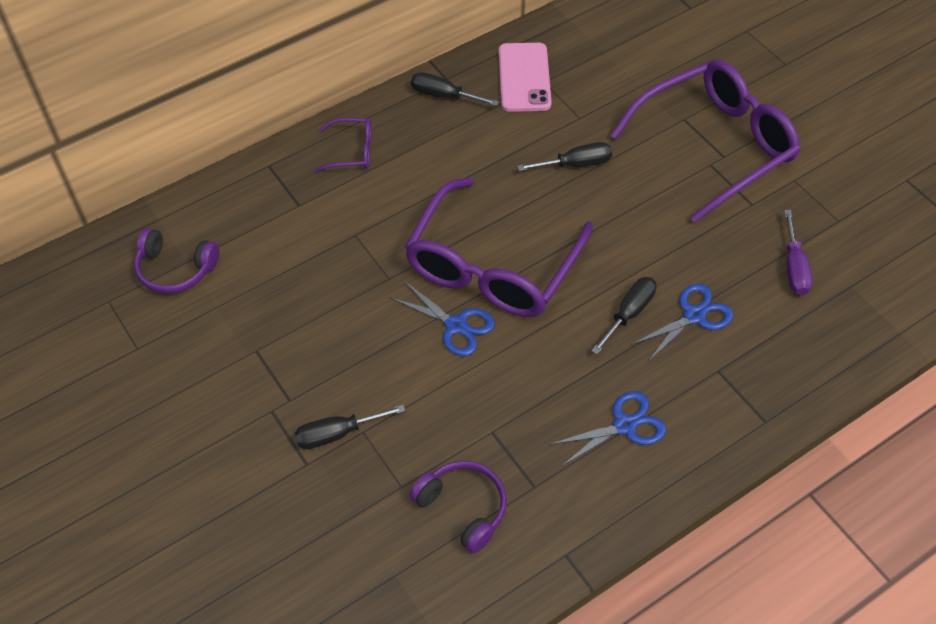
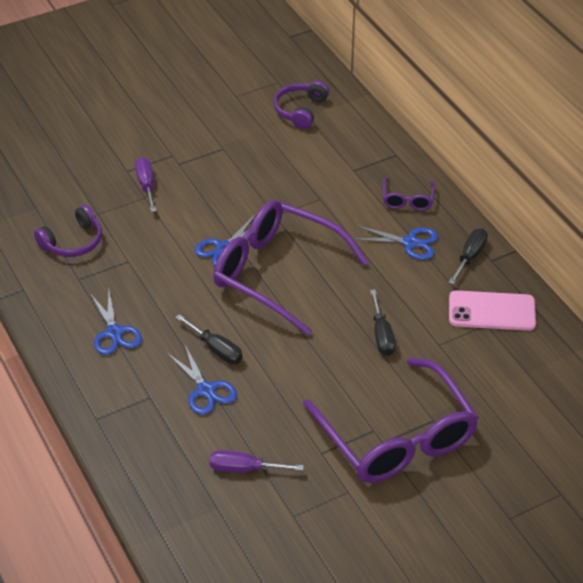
camera: 95 degrees right, 10 degrees down
black screwdriver [295,405,405,449] -> purple screwdriver [135,157,156,212]
none -> blue scissors [353,225,438,260]

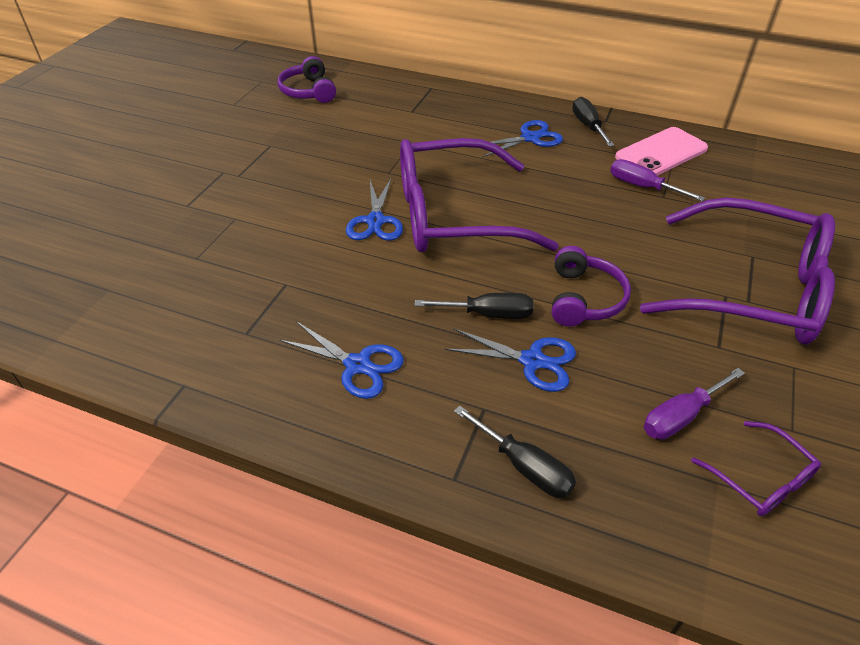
camera: 40 degrees left, 0 degrees up
purple headphones [34,205,102,257] -> purple headphones moved to [552,246,631,326]
purple screwdriver [135,157,156,212] -> purple screwdriver moved to [610,159,705,201]
black screwdriver [370,289,396,356] -> black screwdriver moved to [454,405,576,498]
purple glasses [383,177,435,210] -> purple glasses moved to [691,421,821,516]

